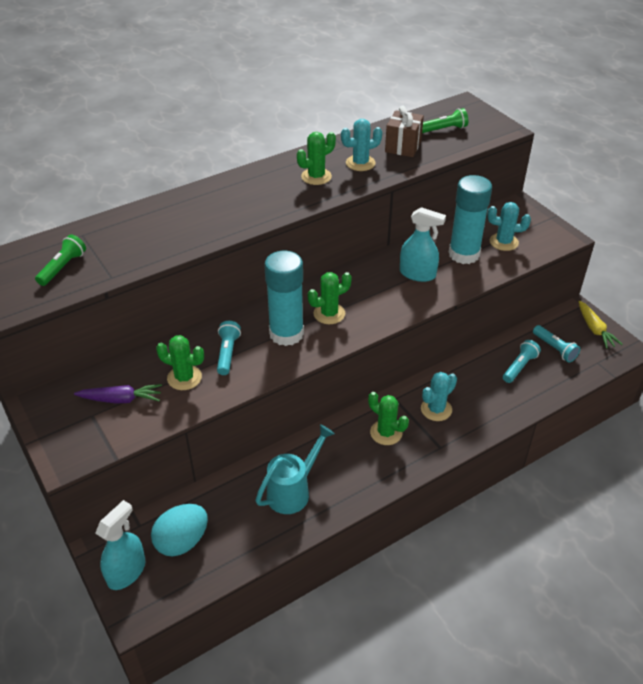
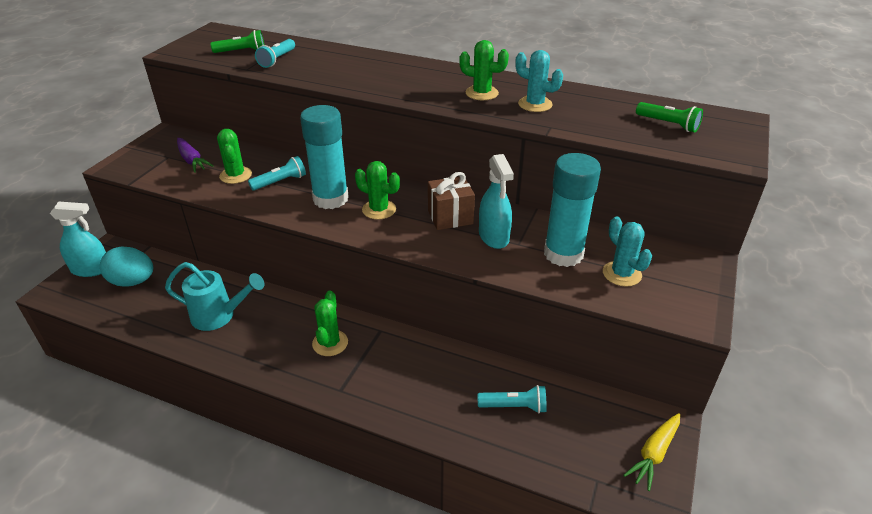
camera: 55 degrees right, 5 degrees down
brown gift [385,106,424,157] -> brown gift moved to [428,172,475,230]
turquoise cactus [421,372,457,421] -> none
turquoise flashlight [533,325,580,363] -> turquoise flashlight moved to [255,39,295,68]

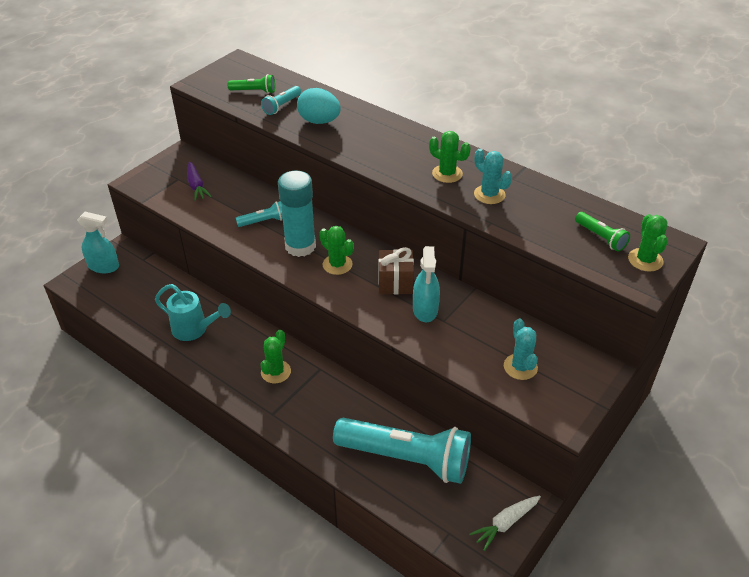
camera: 15 degrees right, 5 degrees up
turquoise egg [100,246,153,287] -> turquoise egg moved to [297,88,341,124]
green cactus [217,129,252,184] -> green cactus moved to [628,214,668,272]
turquoise flashlight [478,385,547,413] -> turquoise flashlight [333,418,471,484], size x2.34
turquoise glue stick [544,153,601,267] -> none
yellow carrot [623,413,680,491] -> white carrot [469,495,541,551]

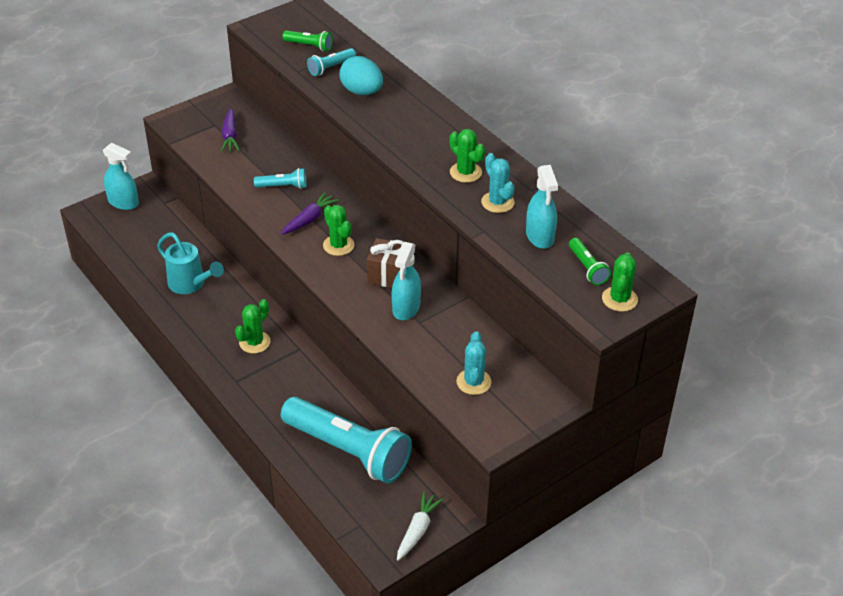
camera: 15 degrees right, 0 degrees up
turquoise glue stick [278,171,316,257] -> purple carrot [281,192,339,235]
white carrot [469,495,541,551] -> white carrot turned 135 degrees clockwise [397,491,444,561]
none -> turquoise spray bottle [526,165,558,249]

